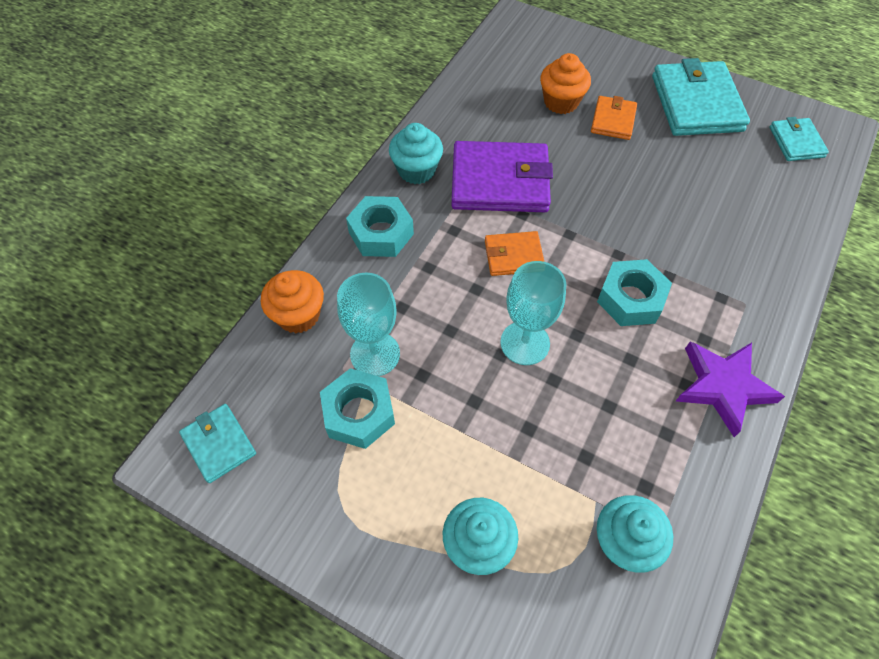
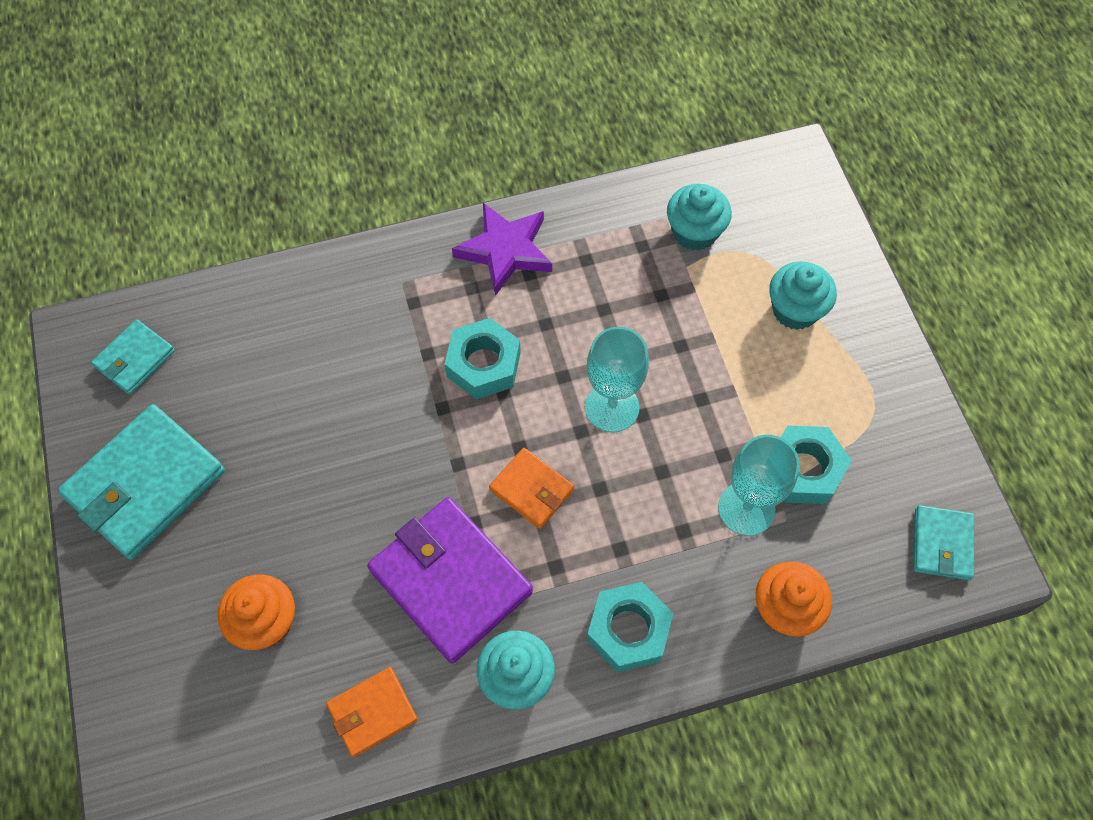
camera: 135 degrees left, 5 degrees up
orange wallet [591,96,637,140] -> orange wallet moved to [326,667,418,757]

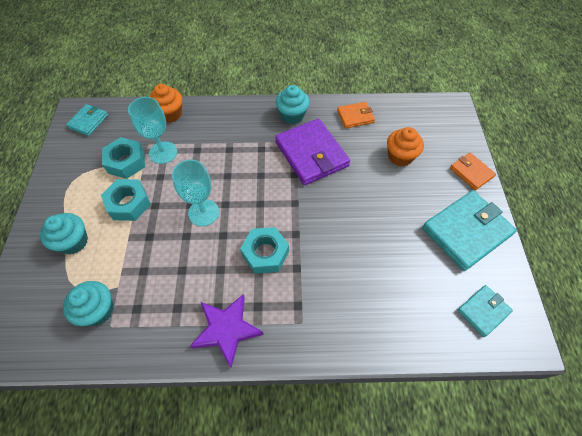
camera: 165 degrees left, 5 degrees down
orange wallet [489,448,574,529] -> orange wallet moved to [450,153,496,190]
turquoise nut [587,582,673,673] -> turquoise nut moved to [101,179,151,221]

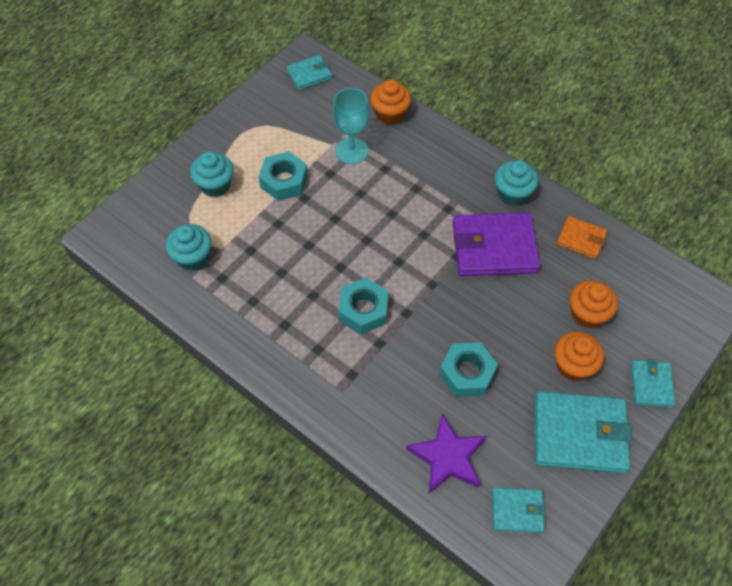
camera: 40 degrees right, 0 degrees up
turquoise nut [102,137,145,179] -> turquoise nut moved to [439,342,498,397]
turquoise goblet [172,160,219,226] -> none
purple star [190,294,264,368] -> purple star moved to [406,414,486,493]
purple wallet [275,119,350,185] -> purple wallet turned 75 degrees clockwise [453,212,540,276]
orange wallet [450,153,496,190] -> turquoise wallet [631,359,675,407]
none -> orange cupcake [554,332,604,381]

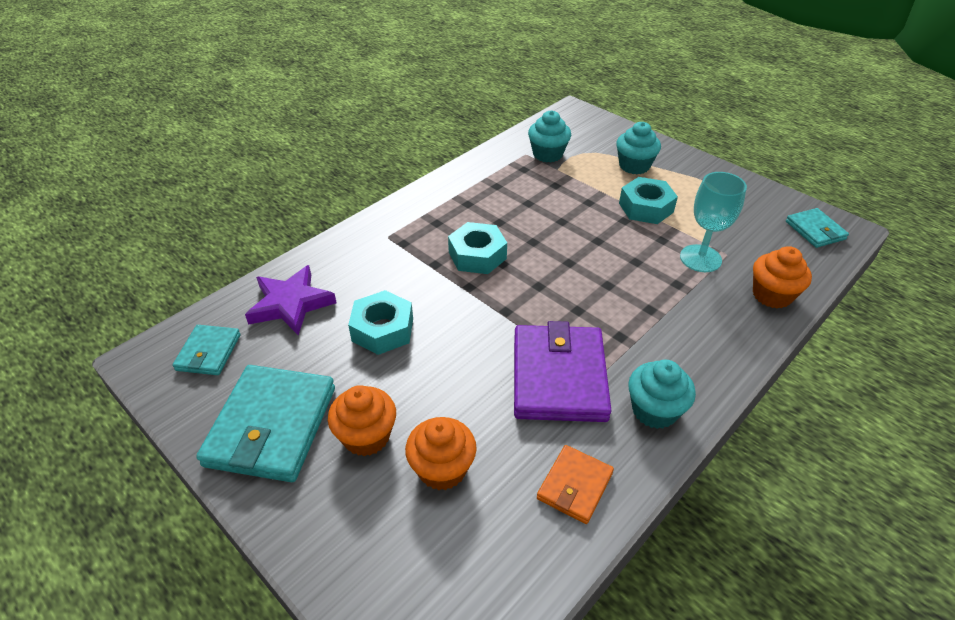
camera: 95 degrees right, 15 degrees down
turquoise wallet [631,359,675,407] -> none

